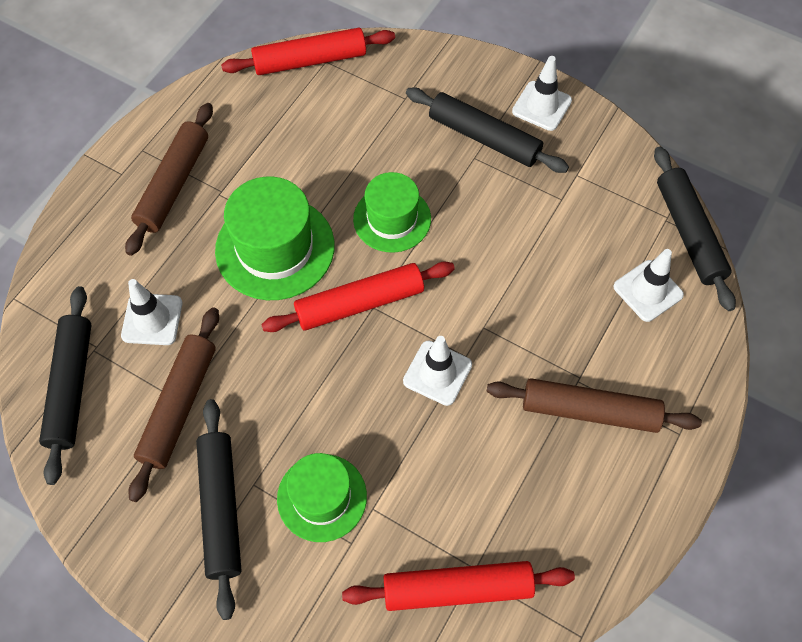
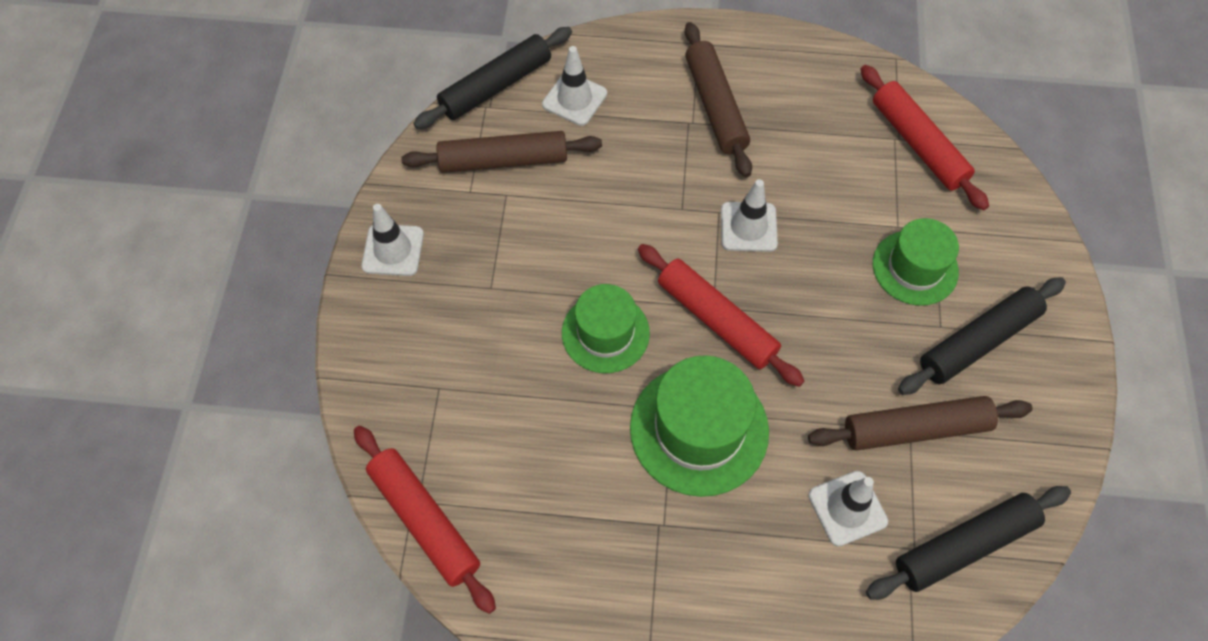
camera: 115 degrees left, 0 degrees up
brown rolling pin [125,103,213,256] -> brown rolling pin moved to [401,131,602,173]
black rolling pin [406,87,569,173] -> none

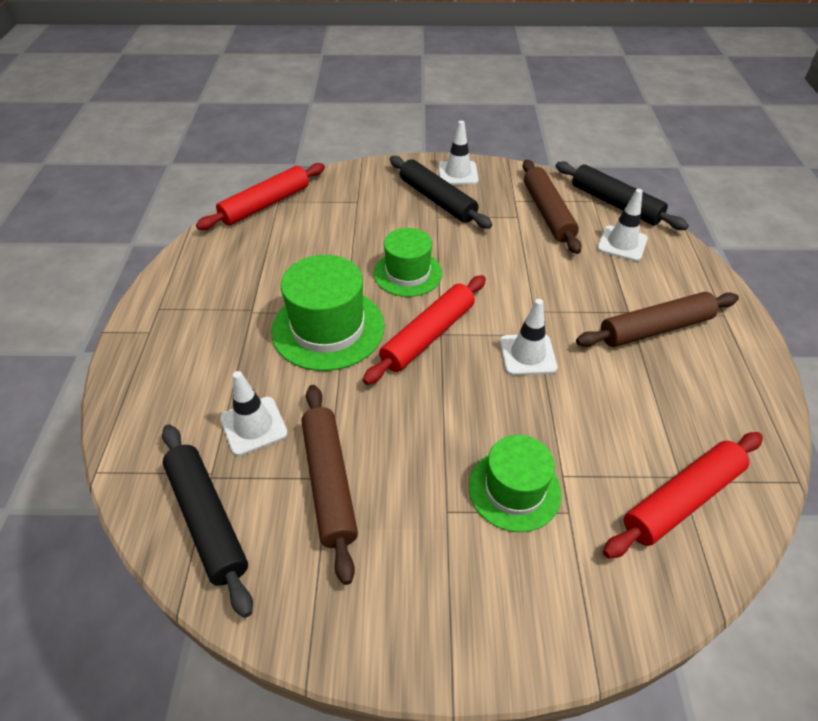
camera: 85 degrees right, 15 degrees down
black rolling pin [898,277,1066,395] -> black rolling pin moved to [390,156,492,229]

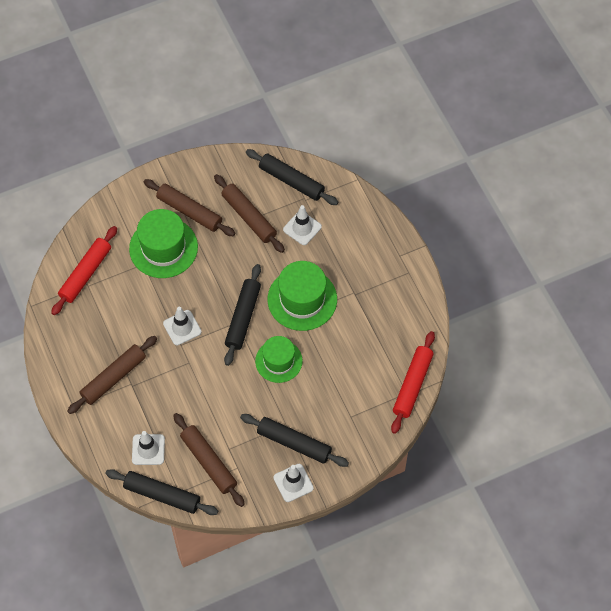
camera: 155 degrees right, 15 degrees up
red rolling pin [363,275,486,385] -> black rolling pin [224,264,261,366]
green hat [469,435,562,532] -> green hat [129,209,198,278], size x1.51
none -> brown rolling pin [144,179,236,236]

